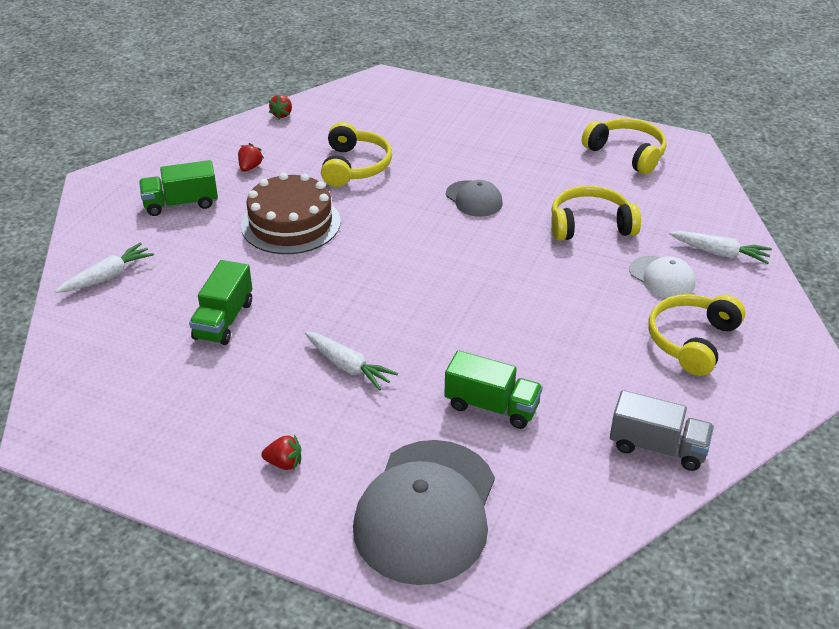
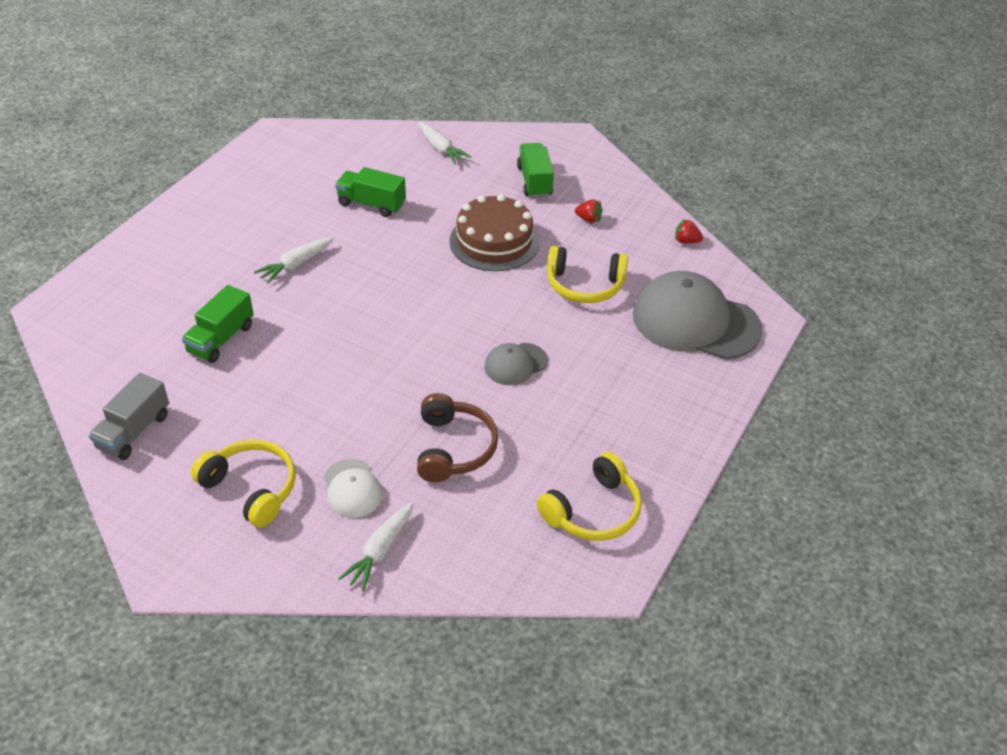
camera: 95 degrees right, 5 degrees up
red strawberry [261,435,301,470] -> none
grey cap [353,440,495,585] -> grey cap moved to [633,271,763,360]
yellow headphones [551,186,641,241] -> brown headphones [417,393,498,482]
white cap [629,256,695,298] -> white cap turned 75 degrees counterclockwise [324,459,383,518]

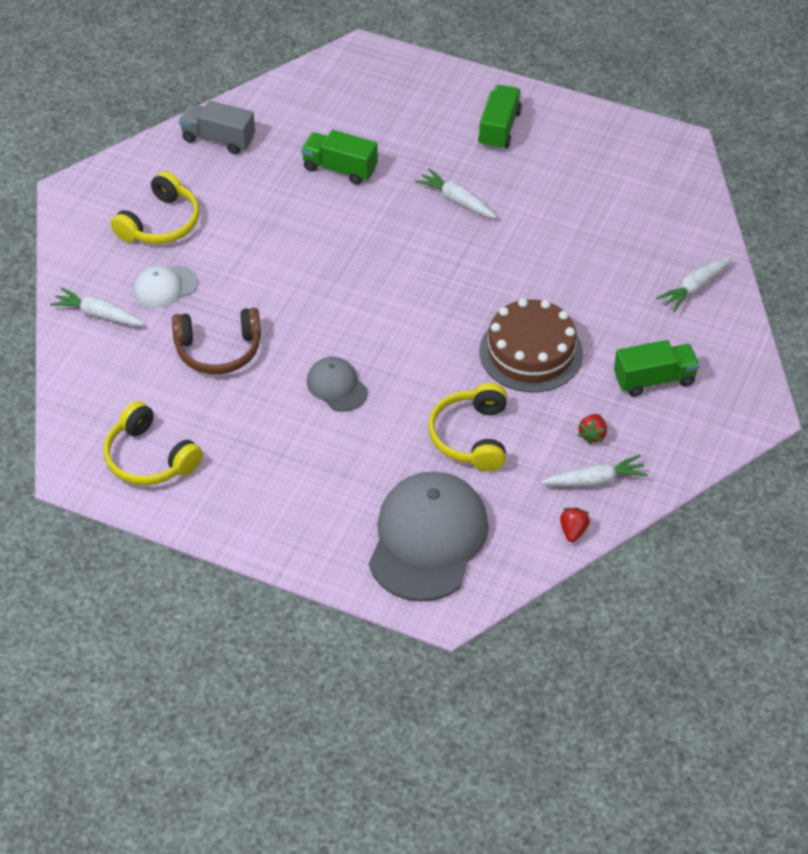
camera: 85 degrees right, 5 degrees up
green truck [335,167,406,217] -> green truck moved to [478,85,522,150]
none -> white carrot [541,455,648,487]

